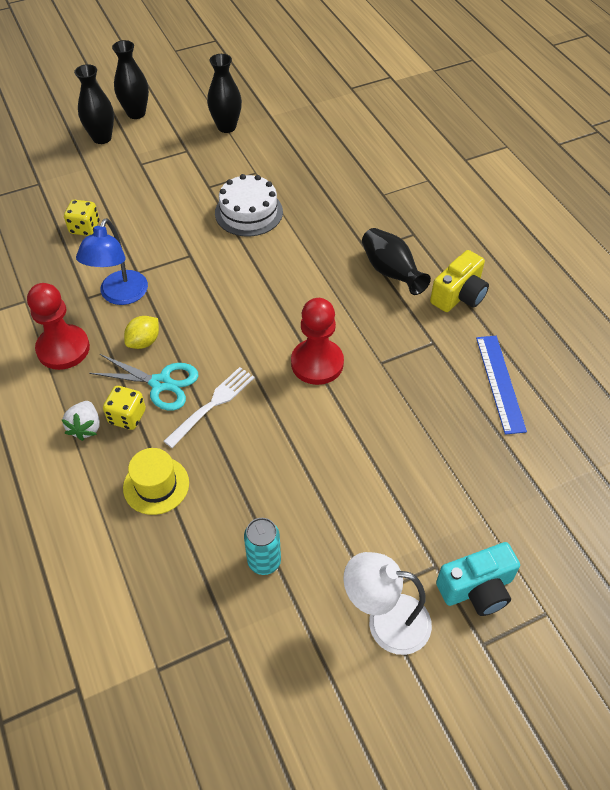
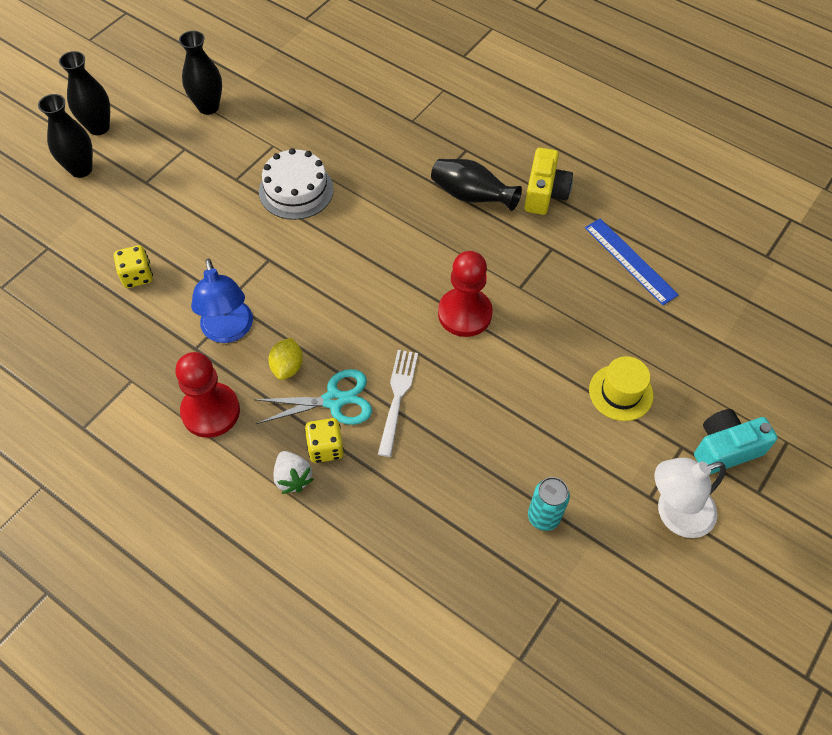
camera: 30 degrees left, 5 degrees up
yellow hat [123,448,189,515] -> yellow hat moved to [589,356,653,421]
turquoise camera [436,542,520,616] -> turquoise camera turned 150 degrees counterclockwise [694,409,778,475]

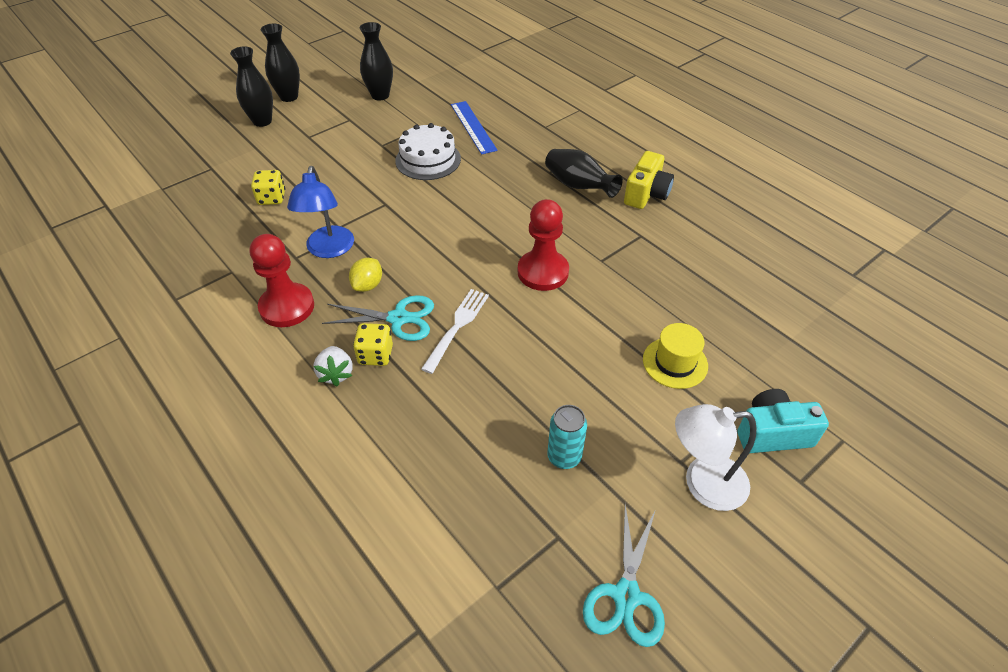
camera: 15 degrees right, 10 degrees down
blue ruler [585,218,679,305] -> blue ruler moved to [451,101,498,155]
none -> turquoise scissors [583,504,665,647]

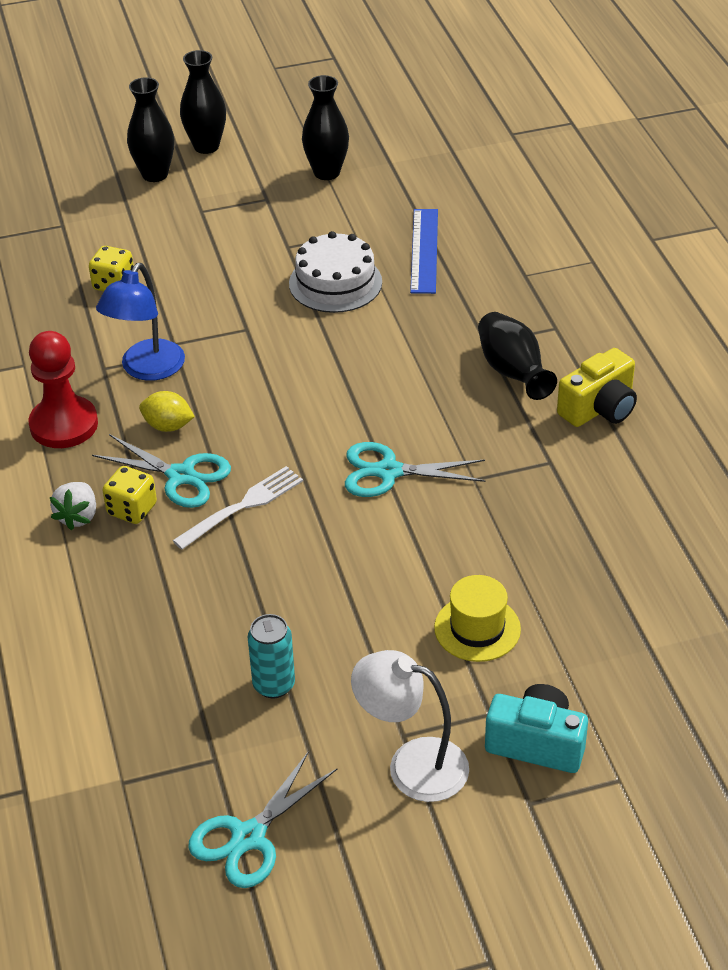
camera: 25 degrees right, 5 degrees down
yellow lemon [349,258,382,292] -> yellow lemon turned 60 degrees clockwise [139,391,195,432]
red pawn [518,199,569,291] -> turquoise scissors [345,442,486,497]

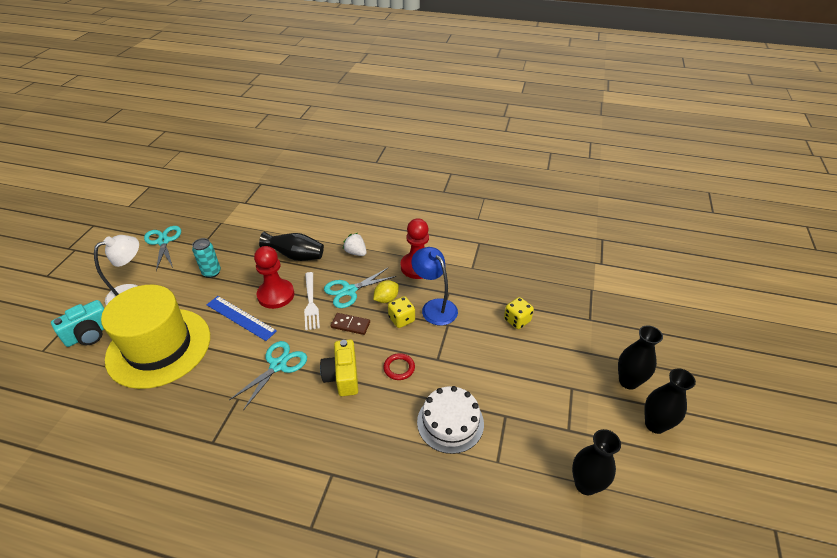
camera: 120 degrees right, 0 degrees up
yellow dice [102,466,157,524] -> yellow dice moved to [388,296,415,328]
blue ruler [410,209,438,294] -> blue ruler moved to [206,296,277,341]
yellow hat [434,575,521,662] -> yellow hat [101,285,210,389], size x2.23
black vase [478,312,557,400] -> black vase moved to [259,231,324,261]
yellow camera [557,348,637,427] -> yellow camera moved to [320,340,358,396]
none -> red pawn [254,246,294,309]
none -> brown domino [331,313,370,335]
none -> red ring [383,353,415,380]

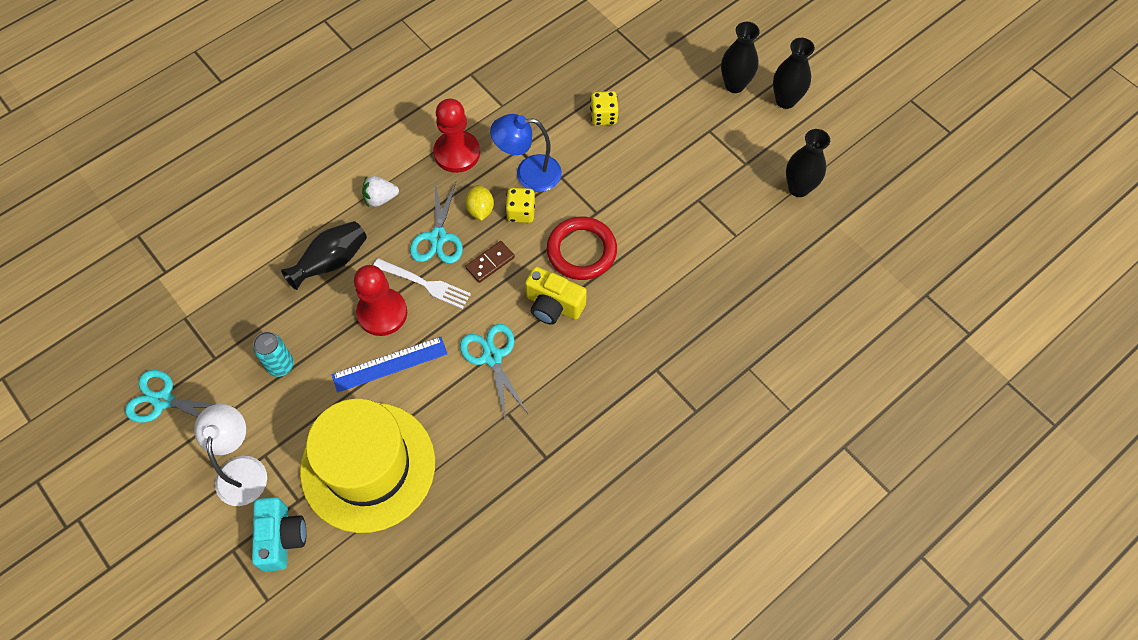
camera: 55 degrees left, 20 degrees up
red ring [383,353,415,380] -> red ring [547,217,617,280], size x1.89
white cake [417,386,484,454] -> none

